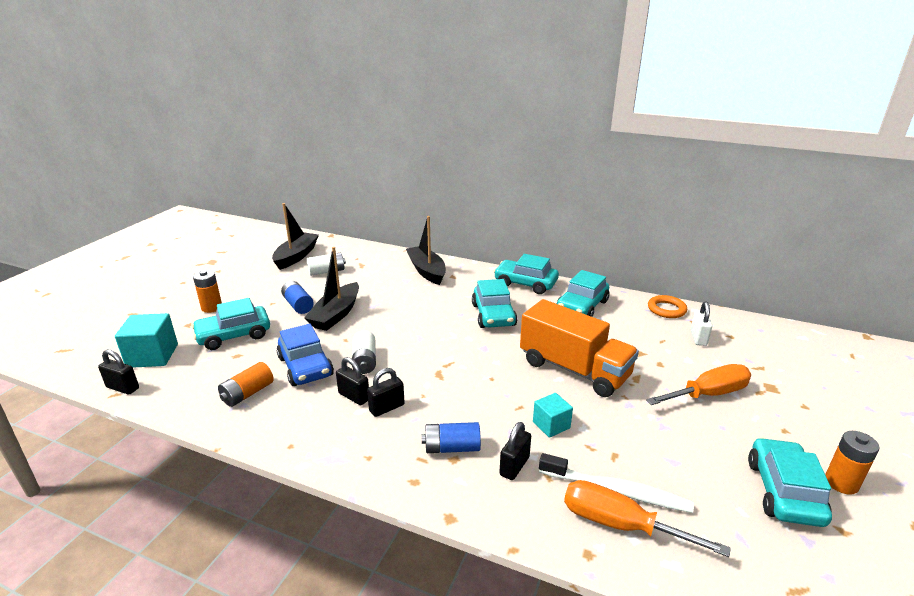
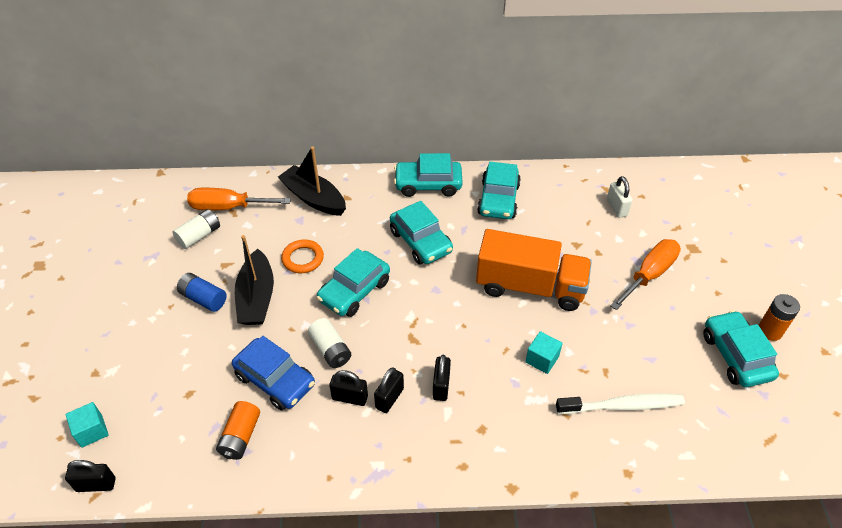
camera: 25 degrees left, 20 degrees up
turquoise cube [115,313,178,368] -> turquoise cube [66,402,109,448], size x0.61
turquoise car [192,298,270,350] -> turquoise car moved to [317,248,390,317]
orange battery [193,270,222,313] -> none
black boat [272,203,319,270] -> none
blue battery [422,422,481,453] -> none
black padlock [499,422,531,480] -> black padlock moved to [433,355,451,401]
orange screwdriver [564,480,731,557] -> orange screwdriver moved to [187,188,291,210]
orange ring [648,295,687,318] -> orange ring moved to [281,239,324,273]

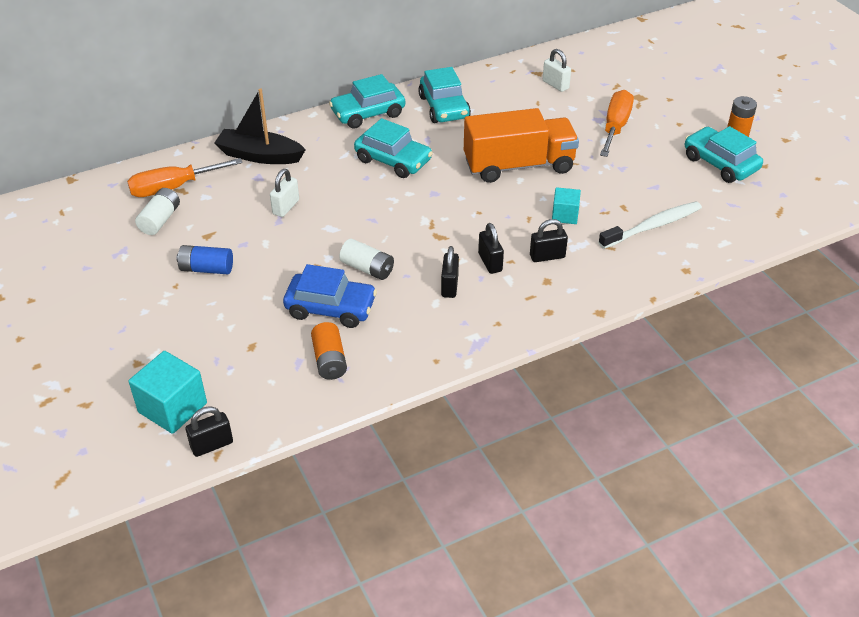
camera: 25 degrees left, 5 degrees down
turquoise cube [66,402,109,448] -> turquoise cube [128,351,207,434], size x1.65
black boat [235,235,274,325] -> none
orange ring [281,239,324,273] -> white padlock [270,169,299,217]
turquoise car [317,248,390,317] -> none
black padlock [329,370,368,406] -> black padlock moved to [530,219,568,262]

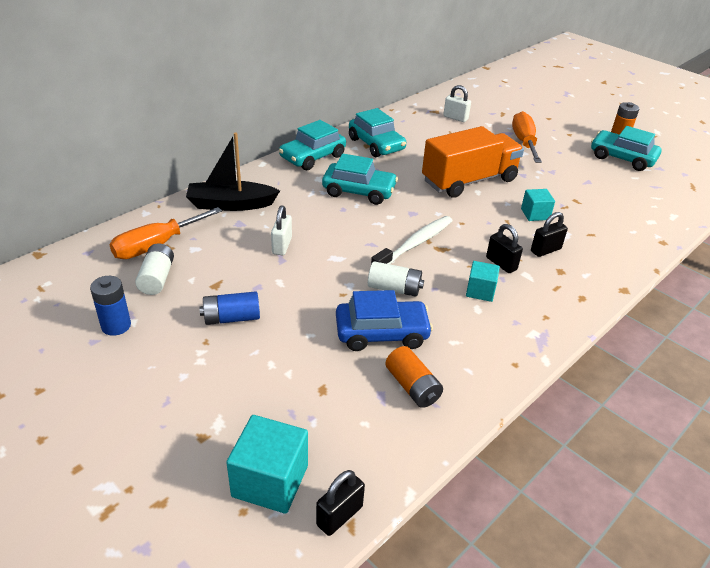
camera: 20 degrees left, 5 degrees down
black padlock [441,246,459,298] -> turquoise cube [466,261,500,302]
white toothbrush [598,201,702,249] -> white toothbrush moved to [371,216,453,264]
none -> blue battery [90,276,131,336]

